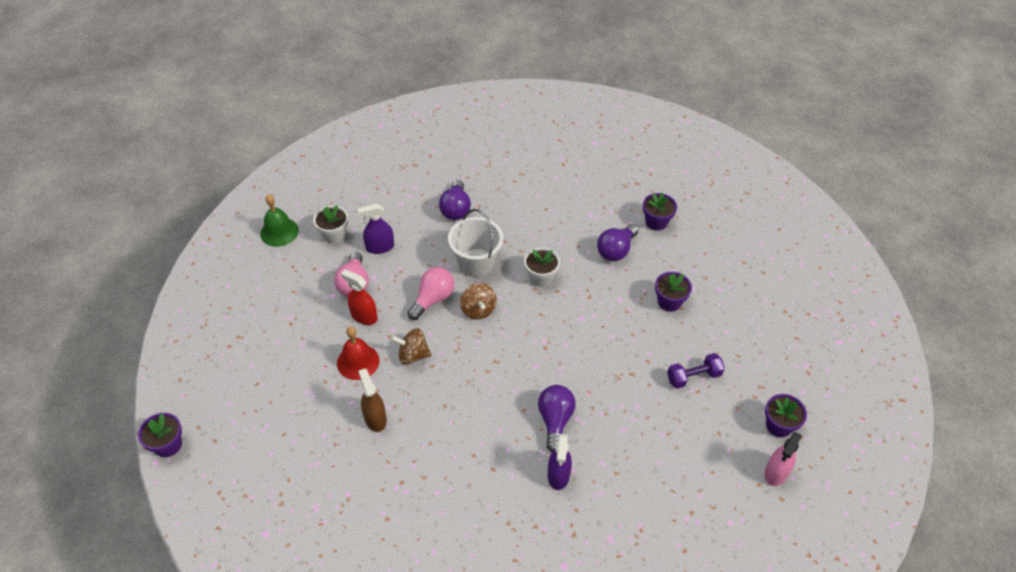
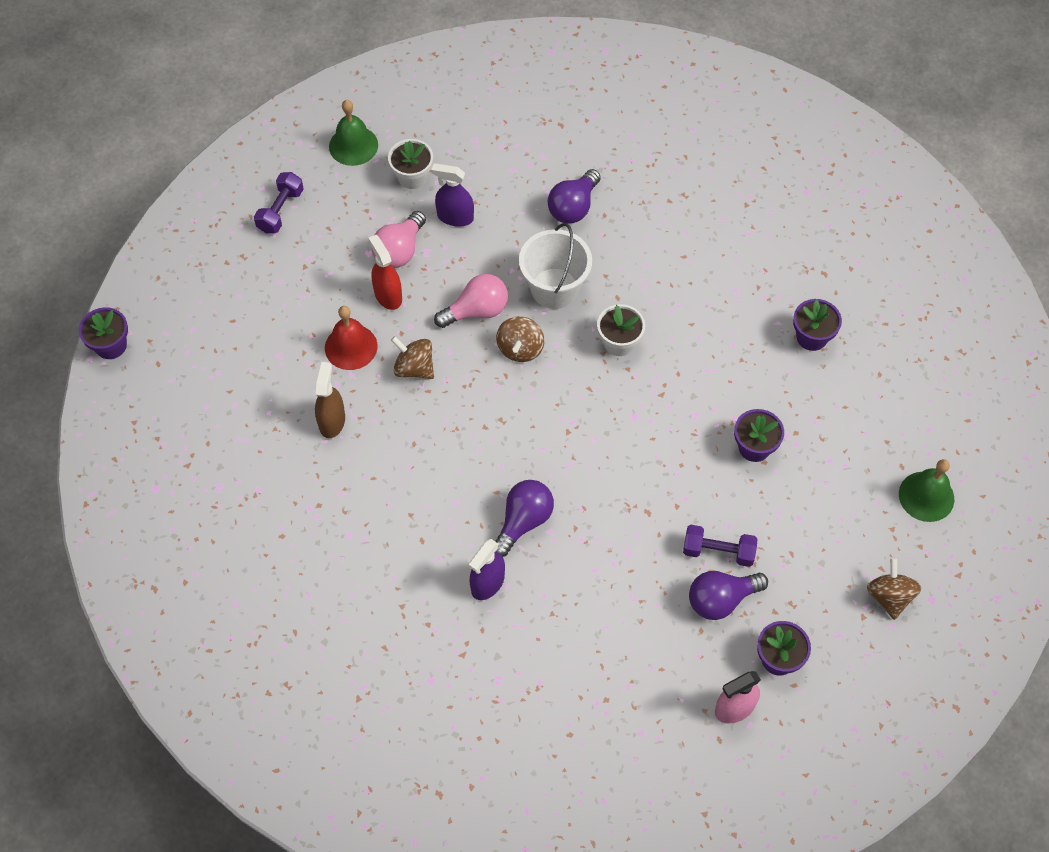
camera: 30 degrees right, 10 degrees up
purple light bulb [597,224,639,261] -> purple light bulb moved to [689,571,768,620]
none -> purple dumbbell [254,172,303,233]
none -> brown spinning top [867,558,921,620]
none -> green bell [899,459,954,522]

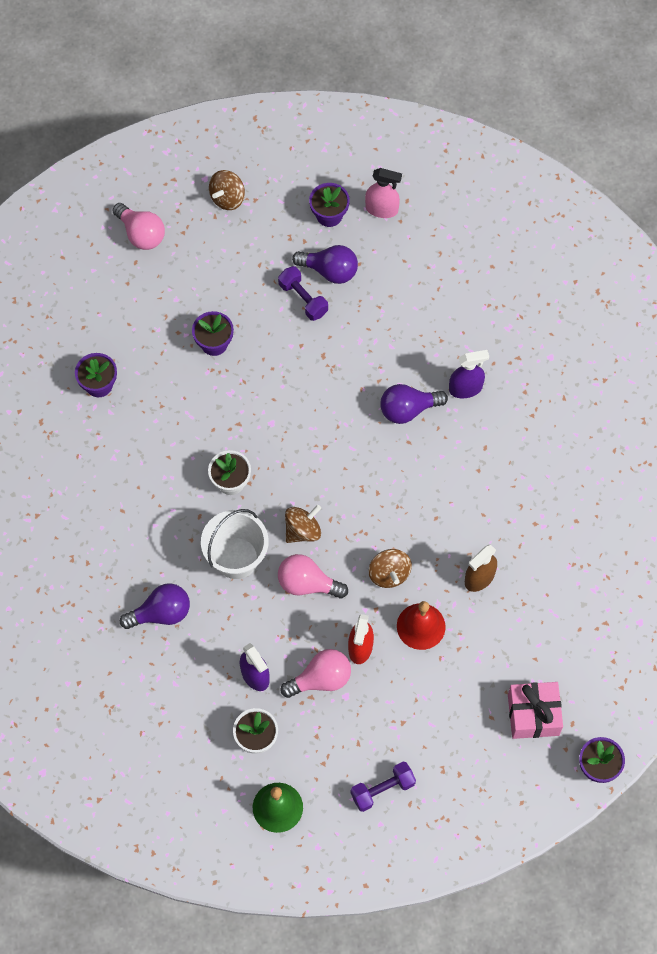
camera: 140 degrees left, 5 degrees up
green bell [899,459,954,522] -> pink light bulb [112,203,165,250]
none -> pink gift [508,682,563,739]

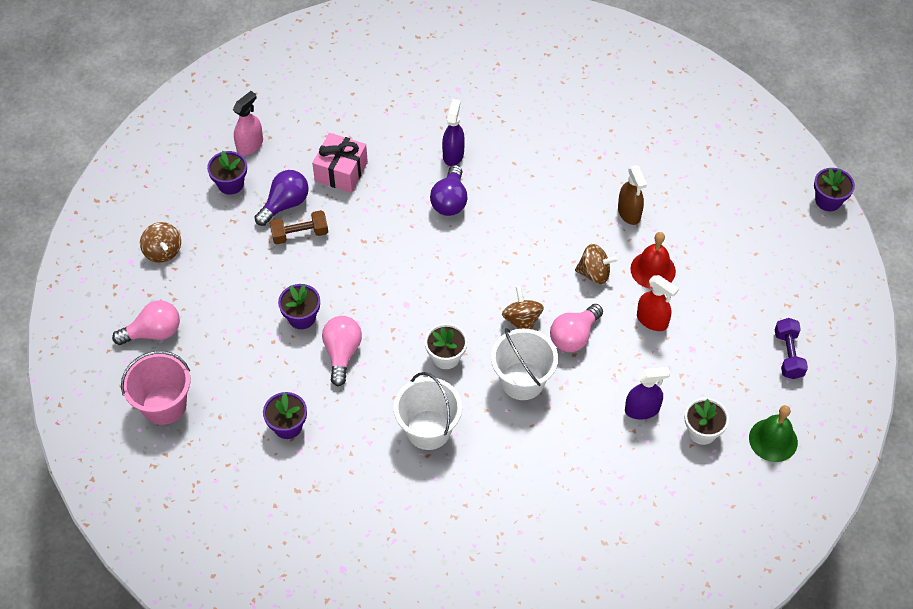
camera: 65 degrees left, 10 degrees down
purple light bulb [120,583,190,629] -> none
purple dumbbell [278,266,328,321] -> brown dumbbell [270,210,328,244]
pink light bulb [280,649,351,698] -> pink light bulb moved to [322,316,362,386]
pink gift [508,682,563,739] -> pink gift moved to [312,133,368,193]
none -> pink bucket [121,351,190,425]
none -> white bucket [394,372,462,450]

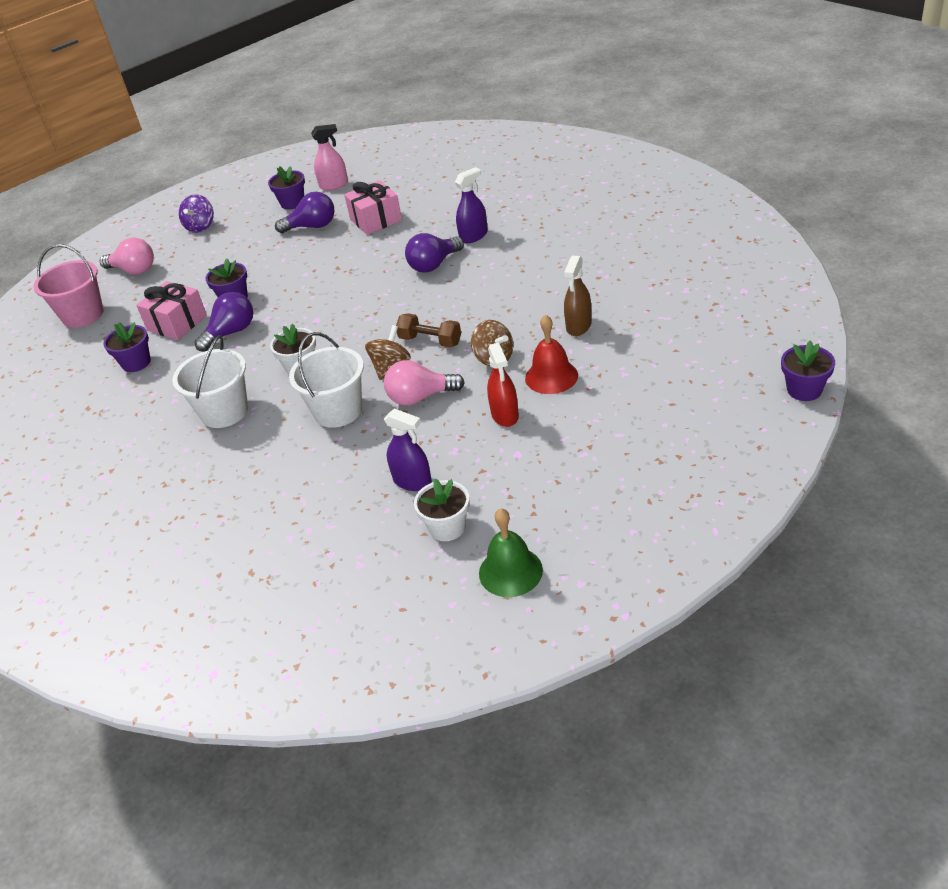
camera: 45 degrees right, 15 degrees down
brown spinning top [140,222,181,263] -> purple spinning top [179,194,214,233]
brown dumbbell [270,210,328,244] -> brown dumbbell moved to [396,313,461,347]
pink light bulb [322,316,362,386] -> purple light bulb [194,292,253,352]
purple dumbbell [775,318,808,379] -> none
none -> pink gift [136,281,207,340]

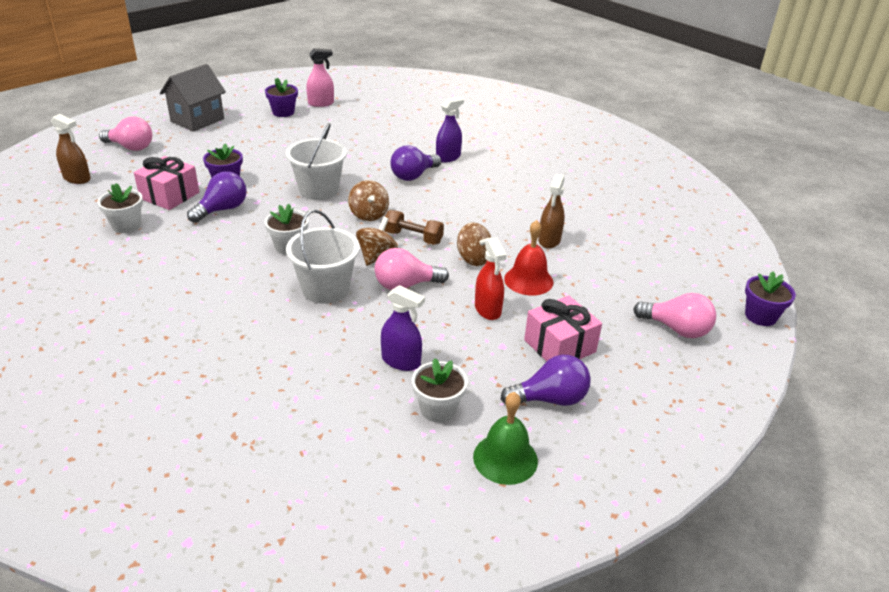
camera: 10 degrees left, 5 degrees down
pink bucket [34,244,103,328] -> brown spray bottle [51,114,91,184]
purple flower pot [103,322,151,372] -> white flower pot [97,183,143,233]
white bucket [172,335,248,428] -> white bucket moved to [286,123,347,200]
purple spinning top [179,194,214,233] -> grey house [160,64,226,132]
purple light bulb [275,192,334,233] -> purple light bulb moved to [501,355,591,406]
pink gift [344,180,402,235] -> pink gift moved to [524,295,602,361]
none -> brown spinning top [348,180,389,221]
none -> pink light bulb [633,293,716,338]

